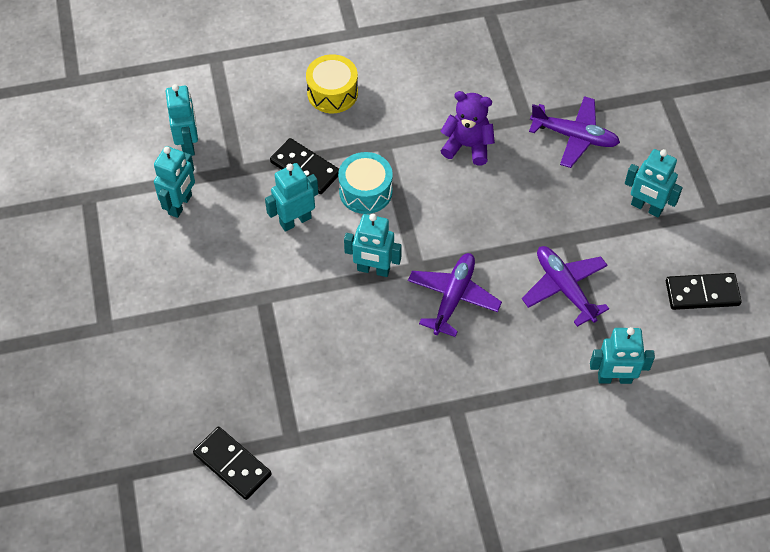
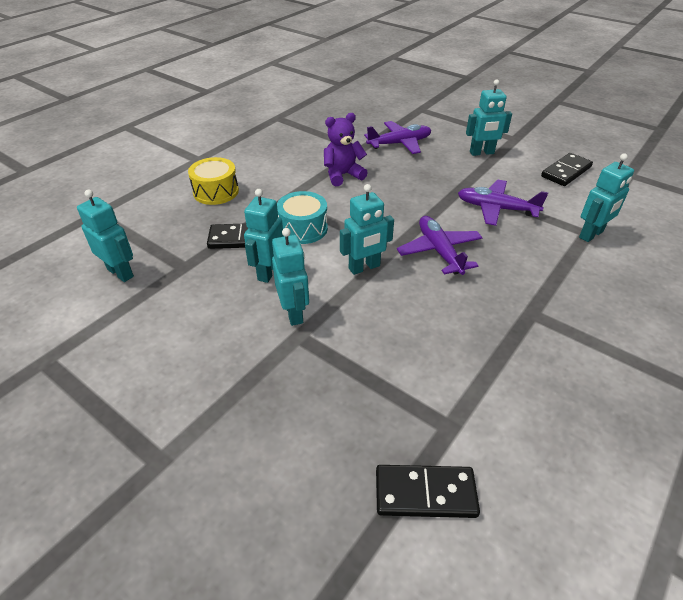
camera: 40 degrees left, 15 degrees down
turquoise robot [154,146,195,218] -> turquoise robot moved to [272,228,309,326]

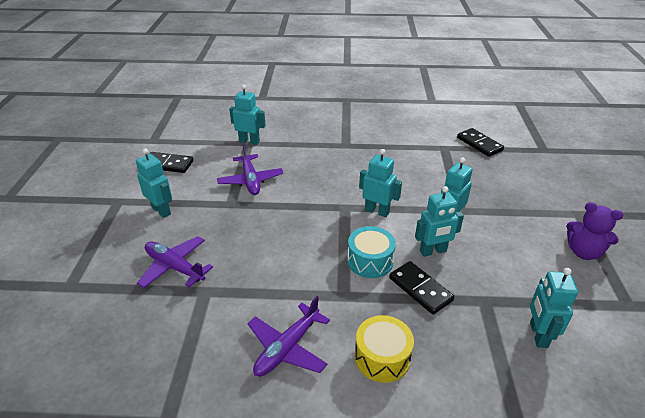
camera: 125 degrees left, 5 degrees down
purple teddy bear [324,113,368,186] -> purple teddy bear moved to [566,202,623,260]
purple plane [397,216,483,275] -> purple plane moved to [248,296,330,376]

